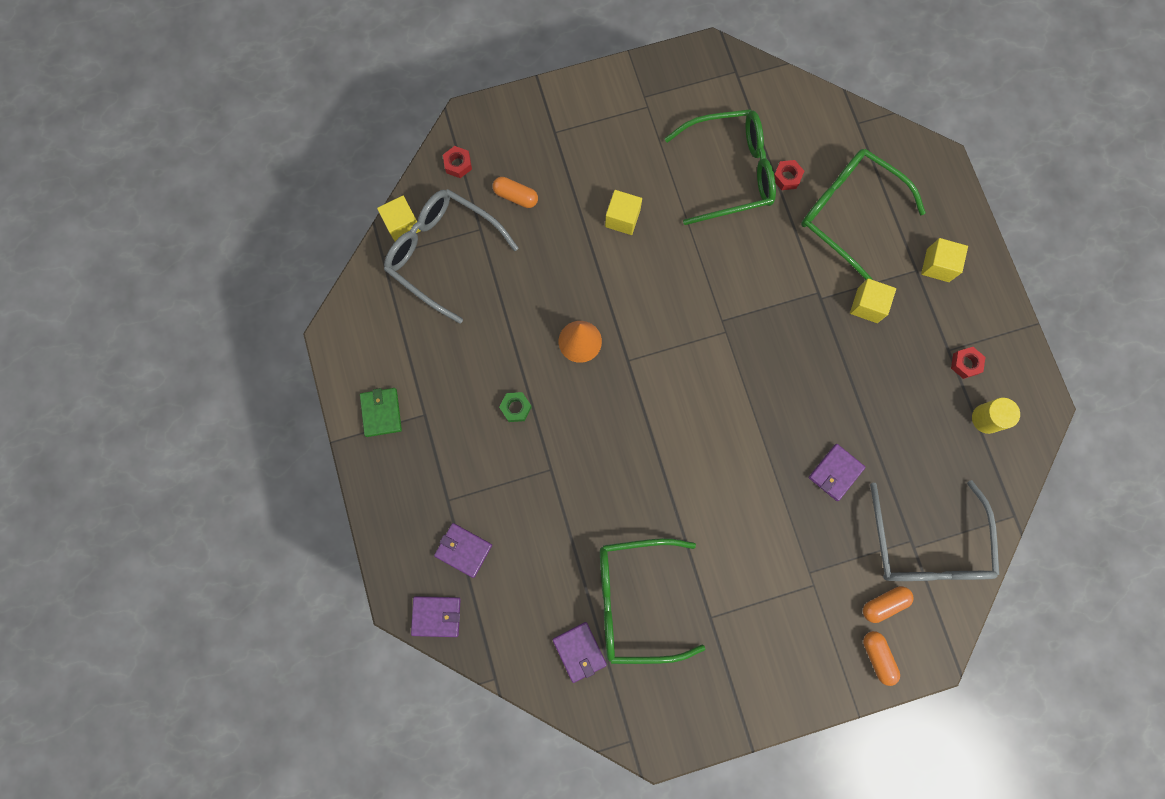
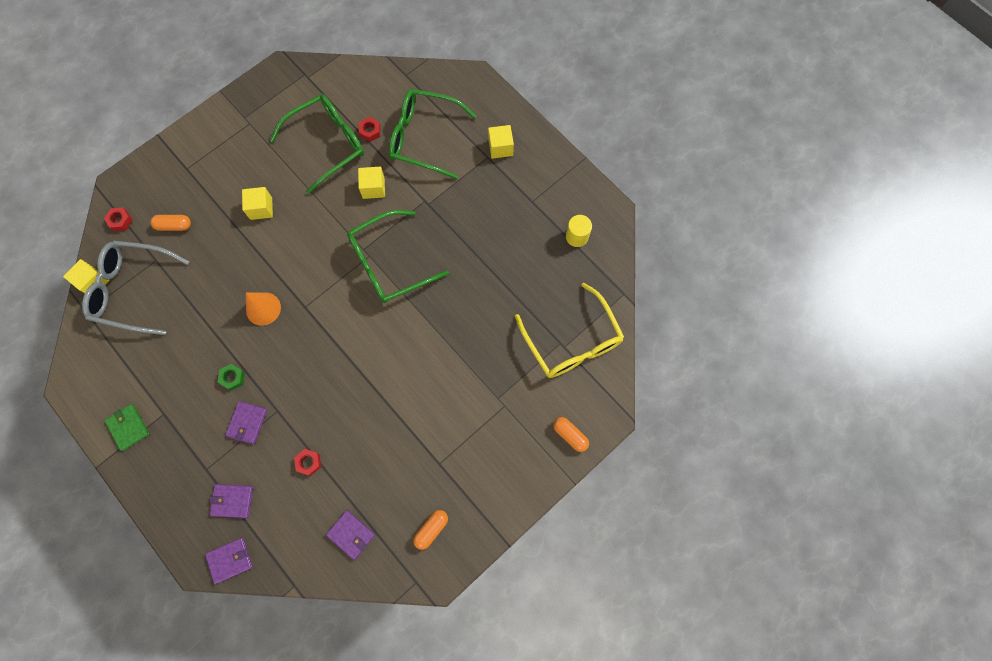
camera: 25 degrees left, 5 degrees down
green glasses [600,538,705,664] -> green glasses moved to [347,210,449,303]
purple wallet [808,444,866,501] -> purple wallet moved to [225,401,267,444]
yellow cube [850,279,896,323] -> yellow cube moved to [358,167,385,199]
orange capsule [863,586,914,623] -> orange capsule moved to [413,510,448,550]
grey glasses [870,480,999,581] -> yellow glasses [515,283,624,378]
red nut [951,347,986,379] -> red nut moved to [294,449,321,476]

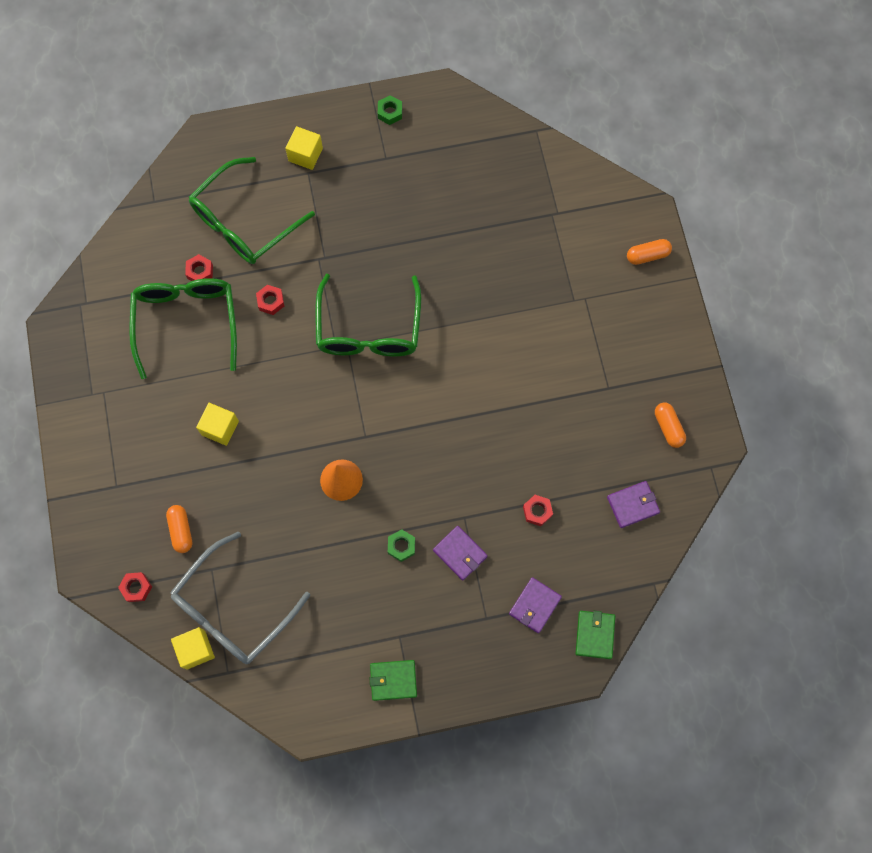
camera: 60 degrees left, 0 degrees up
orange capsule [151,215,191,231] -> orange capsule turned 45 degrees counterclockwise [166,505,192,553]
purple wallet [205,538,253,584] -> green wallet [576,611,615,659]
yellow cube [358,167,385,199] -> red nut [256,285,284,315]
yellow glasses [515,283,624,378] -> none
yellow cylinder [566,215,592,247] -> none
none -> green nut [378,95,402,125]

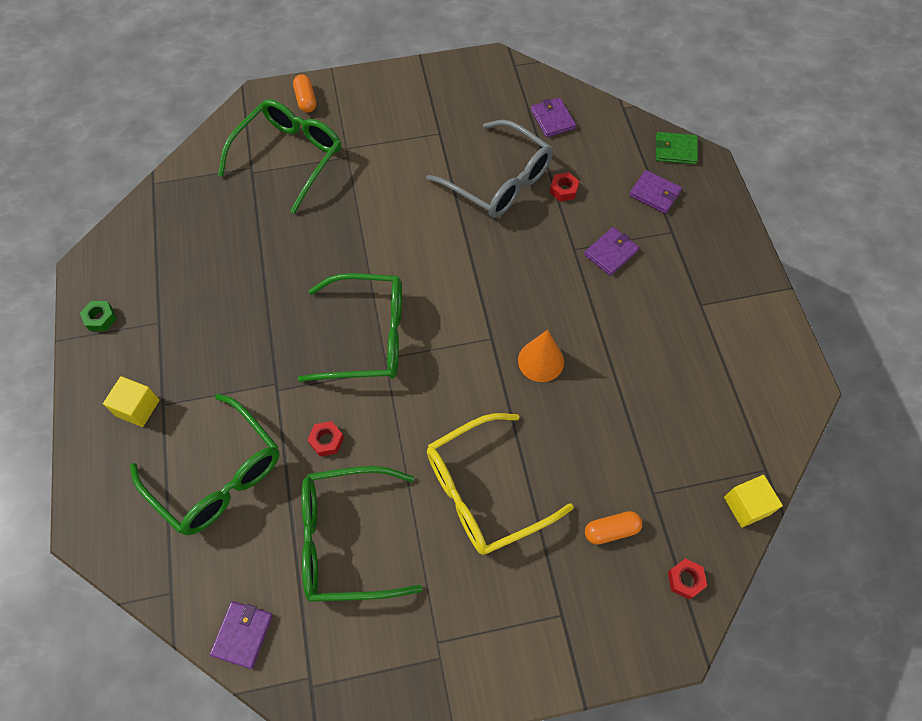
camera: 90 degrees left, 10 degrees down
grey glasses [170,532,310,664] -> grey glasses moved to [426,119,553,218]
red nut [185,254,213,281] -> none
yellow cube [196,403,239,446] -> yellow glasses [427,413,574,555]
green wallet [369,660,417,701] -> none
green nut [388,530,415,562] -> none
orange capsule [655,403,686,448] -> none
none -> purple wallet [210,601,273,669]
none -> green glasses [218,99,341,214]

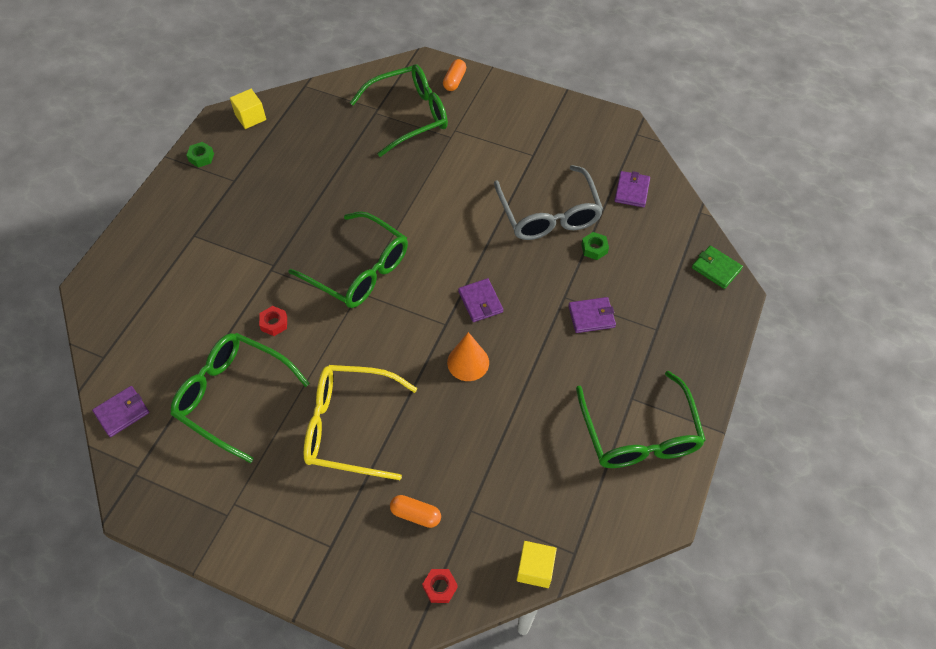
camera: 35 degrees right, 5 degrees down
yellow cube [103,376,160,427] -> yellow cube moved to [230,89,266,129]
green glasses [130,394,280,535] -> green glasses moved to [576,371,706,468]
red nut [550,172,579,202] -> green nut [581,232,609,260]
purple wallet [629,170,682,214] -> purple wallet moved to [458,278,503,322]

